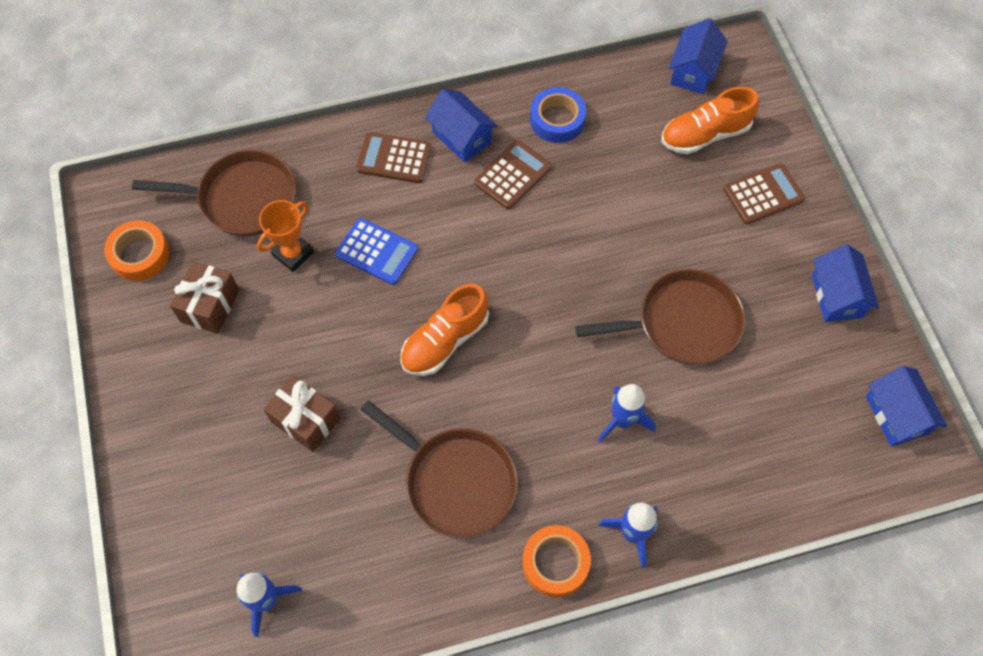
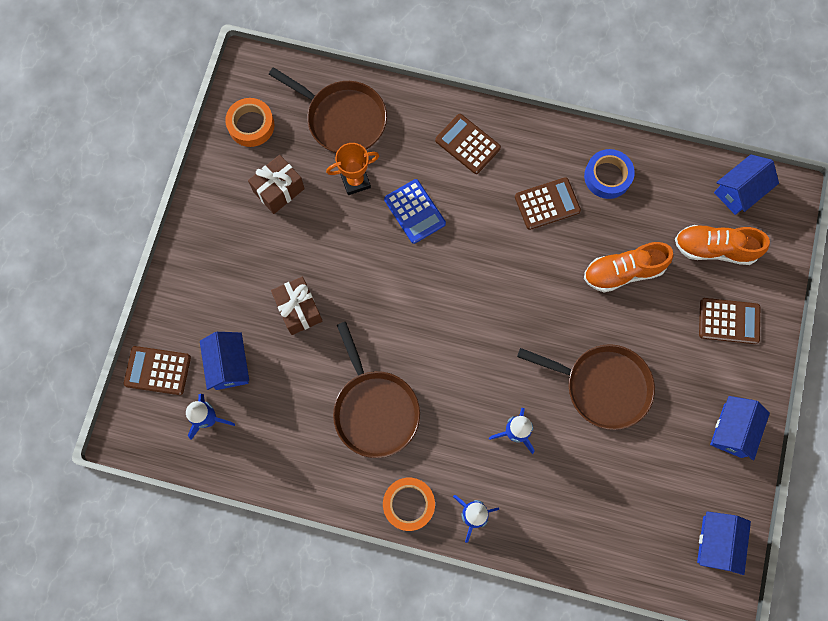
camera: 30 degrees right, 10 degrees up
orange shoe [400,284,489,376] -> orange shoe moved to [584,242,673,292]
blue house [425,89,498,163] -> blue house moved to [200,332,249,390]
none -> brown calculator [124,346,191,395]

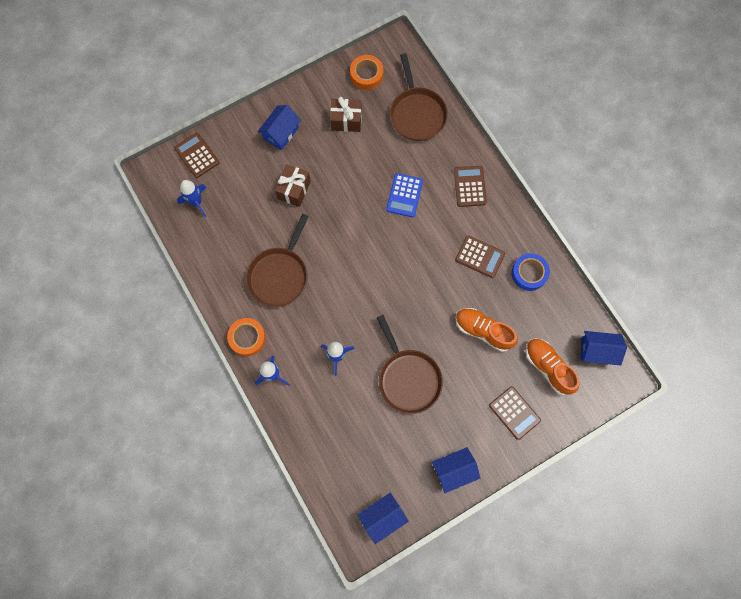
camera: 45 degrees right, 0 degrees up
blue house [200,332,249,390] -> blue house moved to [258,105,301,150]
orange trophy [326,143,379,195] -> none

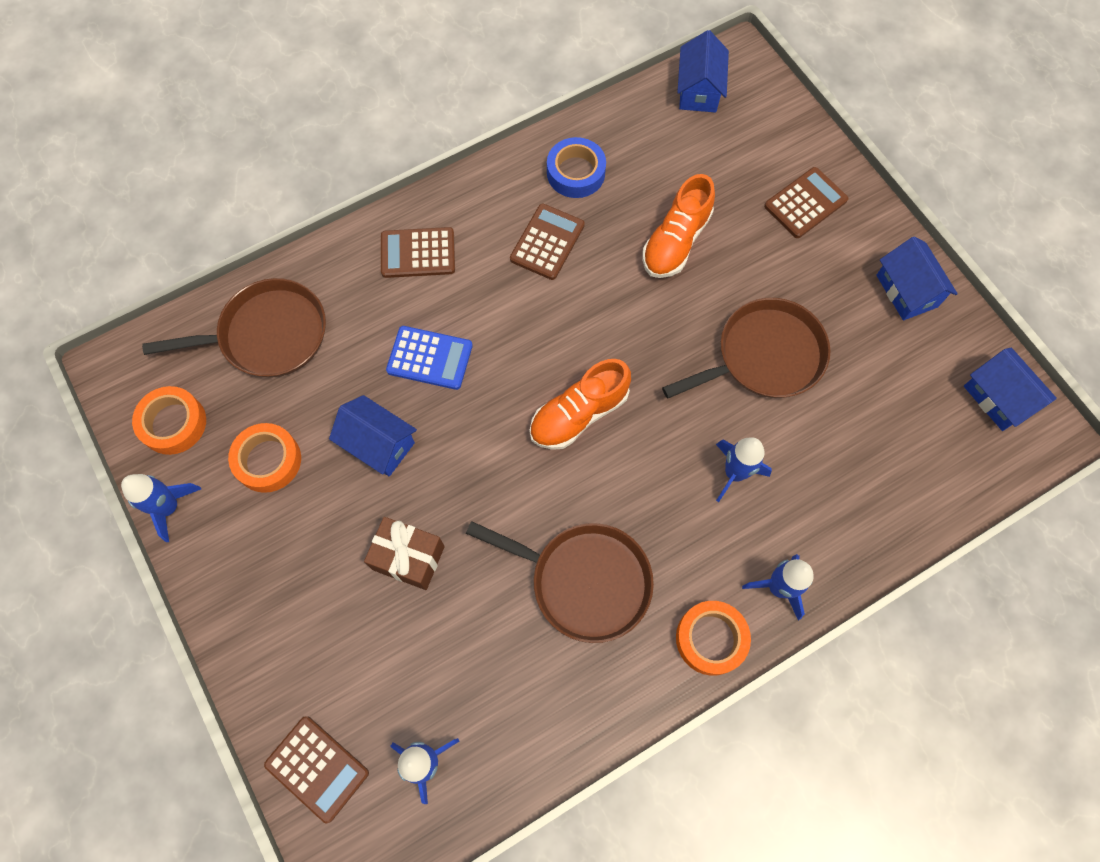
camera: 90 degrees left, 5 degrees down
brown calculator [174,133,219,178] -> brown calculator turned 105 degrees counterclockwise [264,716,369,823]
blue house [258,105,301,150] -> blue house moved to [329,395,417,477]
brown gift [330,97,362,132] -> orange tape [228,423,301,493]
orange shoe [526,338,579,395] -> orange shoe moved to [530,359,631,450]
none -> blue rocket [121,474,201,542]

